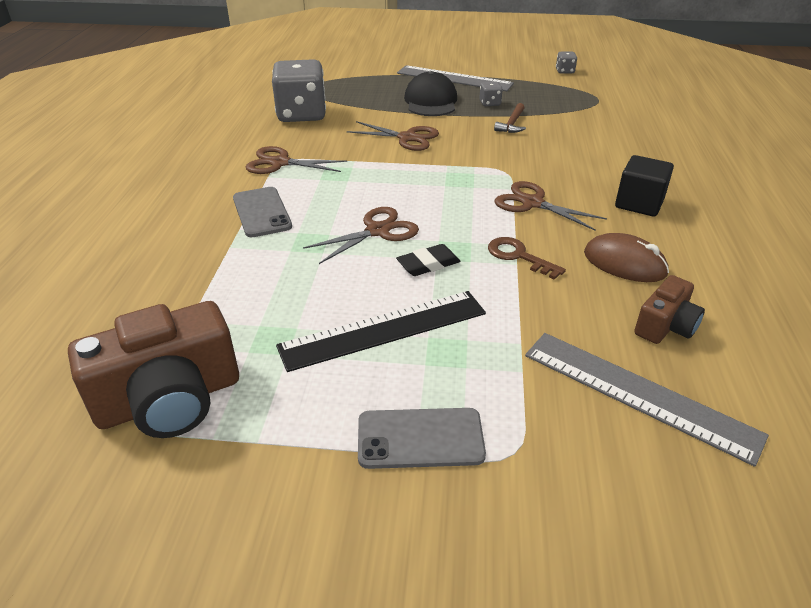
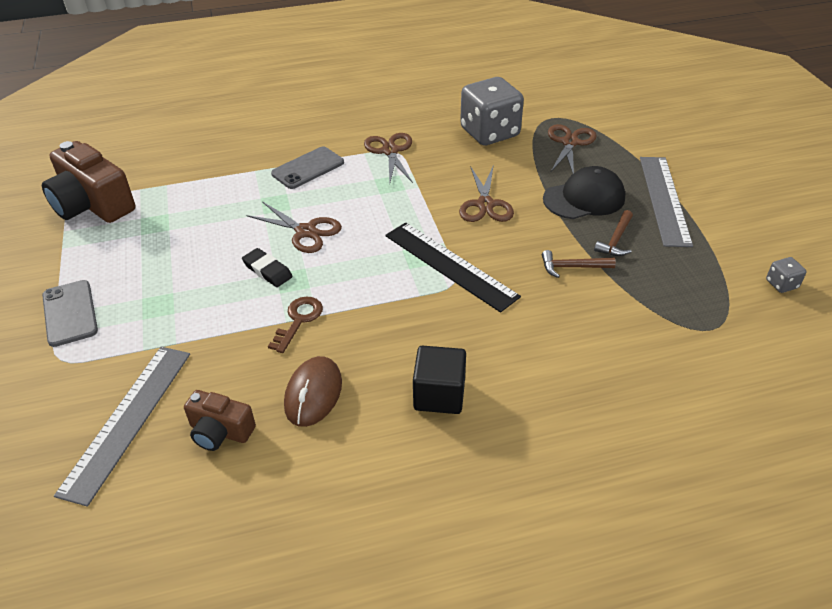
camera: 70 degrees right, 5 degrees up
black ruler [276,291,486,372] -> black ruler moved to [385,222,521,313]
grey dice [479,82,503,106] -> brown hammer [594,210,633,256]
brown scissors [495,181,607,231] -> brown scissors moved to [548,124,597,173]

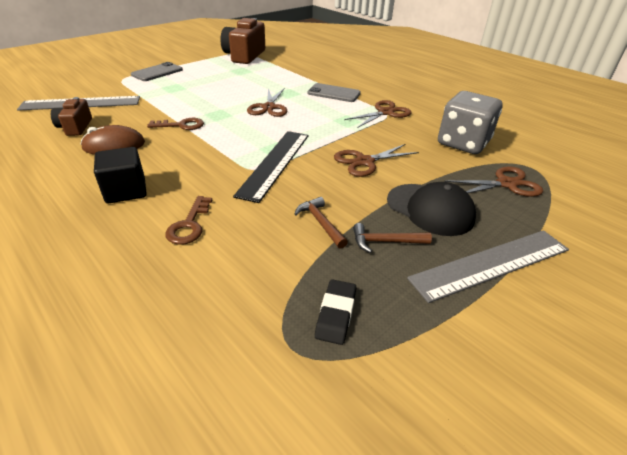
camera: 60 degrees right, 5 degrees down
black eraser [242,248,293,287] -> black eraser moved to [315,279,356,345]
grey dice [766,257,807,293] -> none
none -> brown key [165,196,212,245]

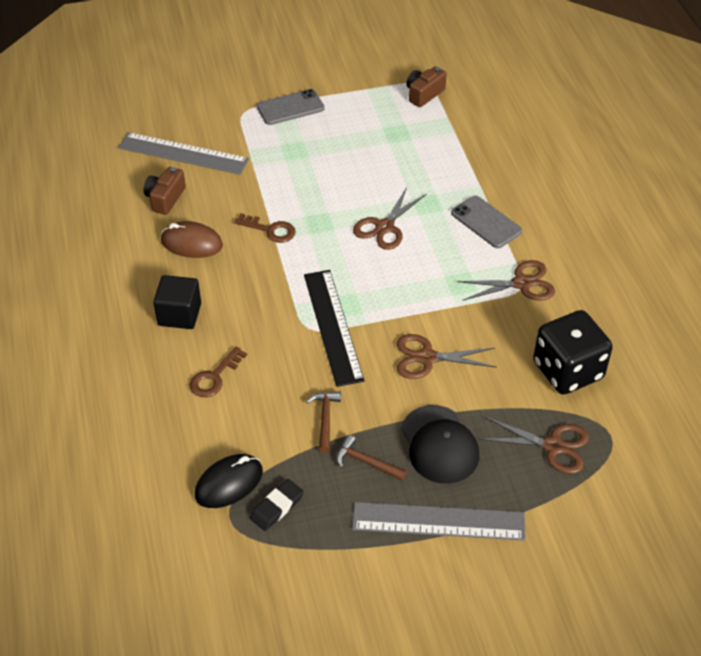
camera: 30 degrees right, 10 degrees up
brown camera [220,18,265,64] -> brown camera [406,66,447,107], size x0.55
black ruler [233,131,309,203] -> black ruler turned 60 degrees counterclockwise [304,270,364,387]
grey dice [438,91,502,154] -> black dice [533,310,613,394]
none -> black mouse [195,454,263,508]

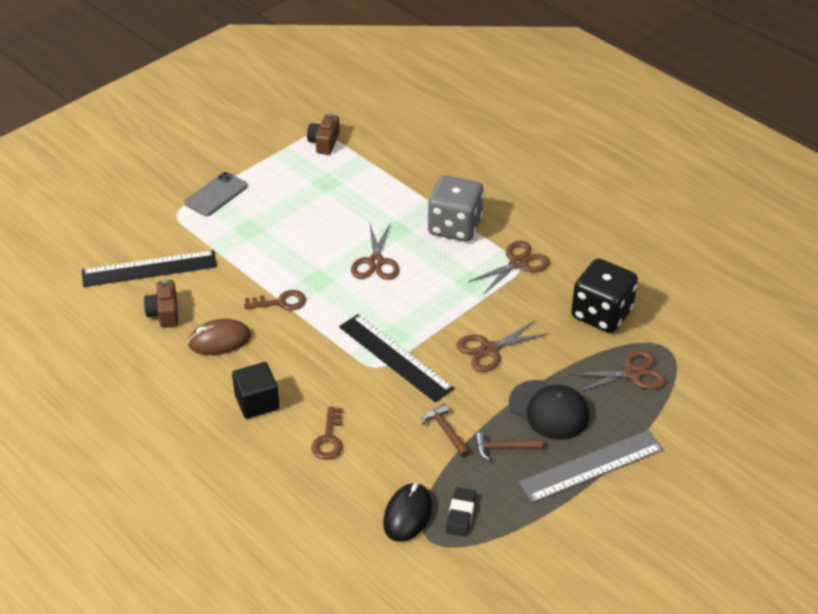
camera: 30 degrees left, 5 degrees down
grey ruler [118,132,249,175] -> black ruler [82,250,217,287]
grey phone [451,196,522,248] -> grey dice [428,176,484,242]

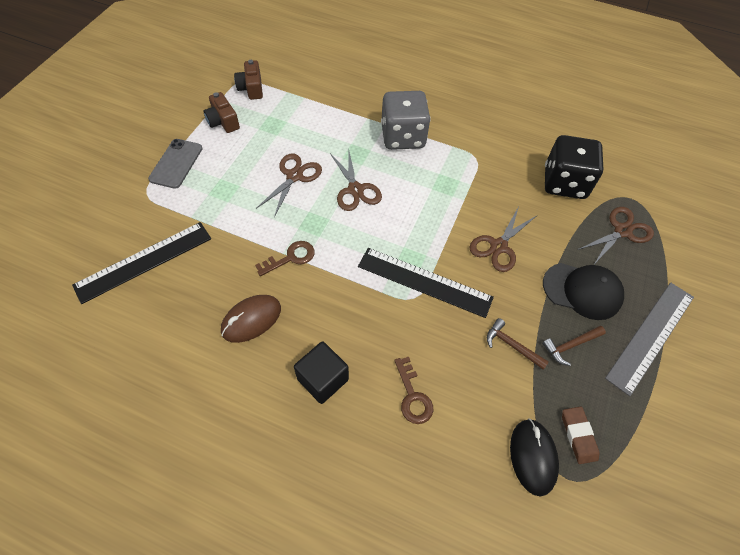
camera: 25 degrees left, 15 degrees up
brown camera [144,279,178,328] -> brown camera moved to [203,92,240,133]
black eraser [446,487,476,537] -> brown eraser [562,407,600,464]
brown scissors [468,241,550,295] -> brown scissors moved to [256,154,322,217]

